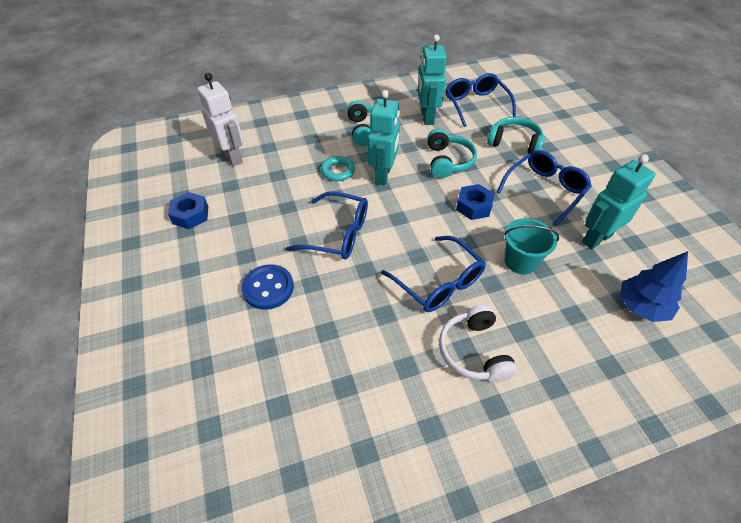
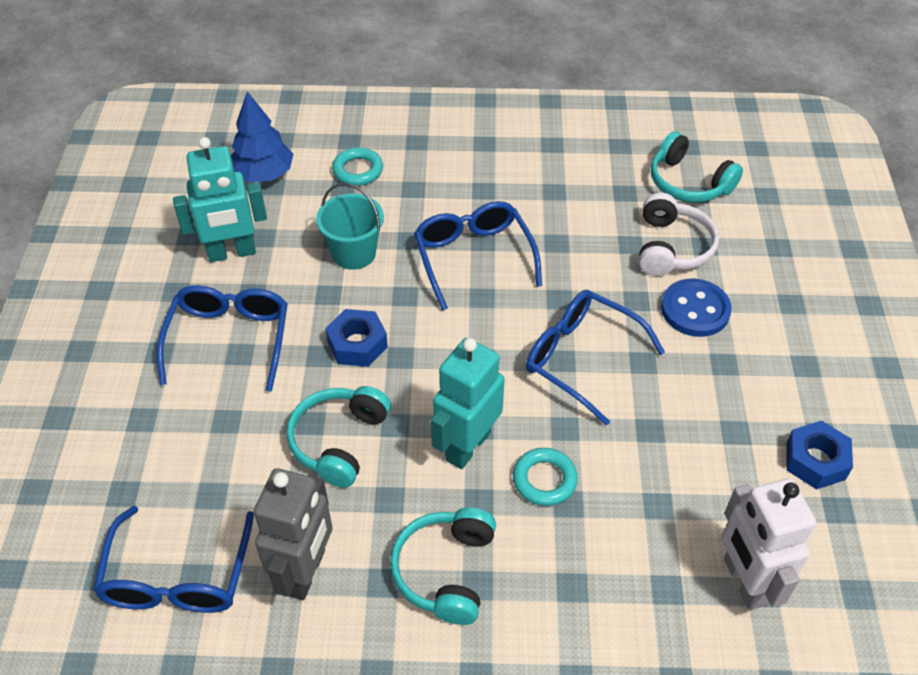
camera: 160 degrees left, 0 degrees up
turquoise robot [417,34,447,125] -> grey robot [254,468,332,600]
white headphones [439,304,518,383] -> white headphones moved to [639,193,719,276]
turquoise headphones [487,117,545,154] -> turquoise headphones moved to [651,131,743,203]
blue glasses [497,150,592,226] -> blue glasses turned 120 degrees clockwise [157,285,288,392]
none -> turquoise ring [332,147,383,186]

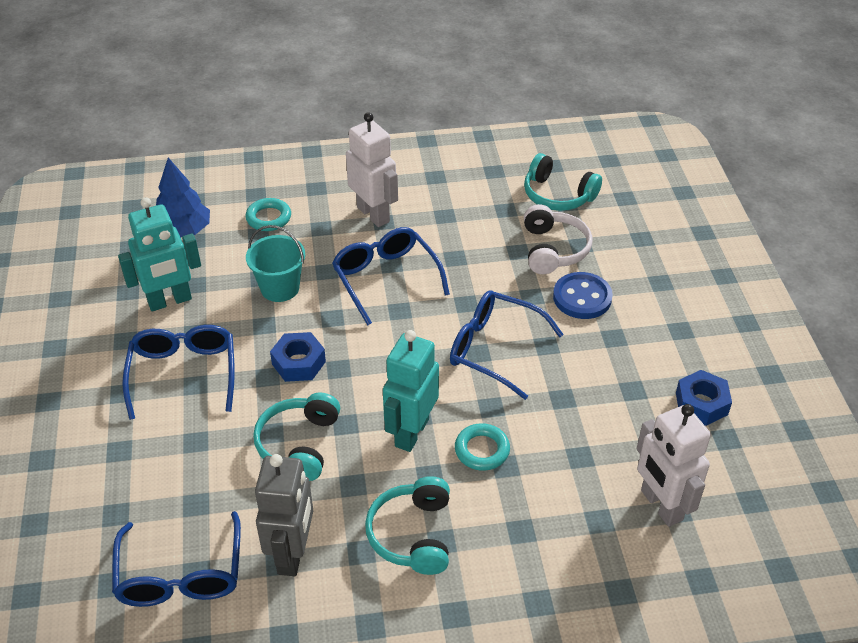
camera: 10 degrees left, 5 degrees down
none -> white robot [346,112,398,227]

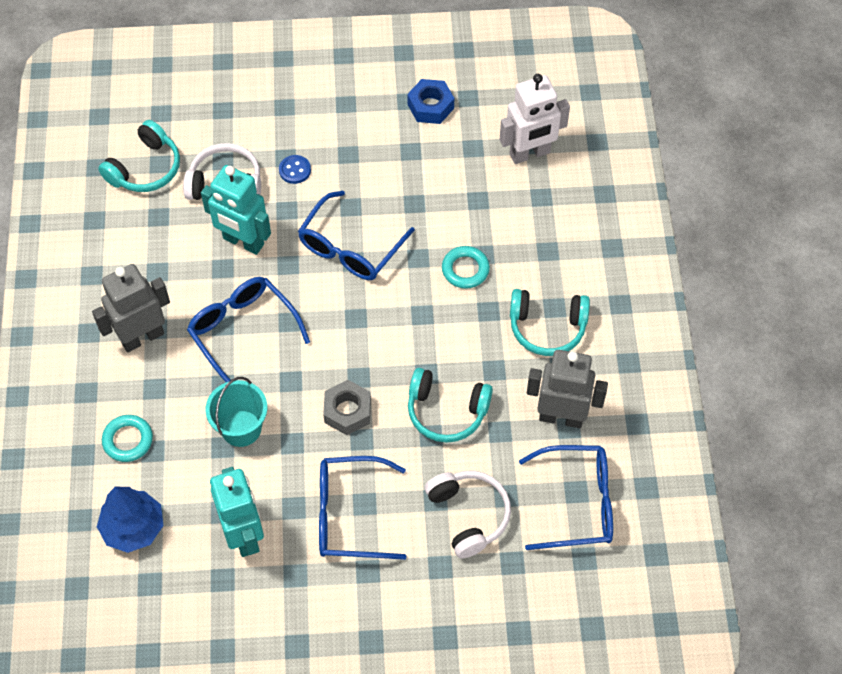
camera: 85 degrees left, 15 degrees up
blue nut [270,332,326,382] -> grey nut [323,380,371,435]
blue glasses [332,227,450,325] -> blue glasses turned 75 degrees clockwise [187,277,310,382]
white robot [346,112,398,227] -> grey robot [92,264,170,352]
turquoise robot [383,330,439,452] -> turquoise robot moved to [201,165,271,255]
blue button [553,272,613,319] -> blue button [279,155,311,184], size x0.58
none -> white headphones [425,471,511,559]

